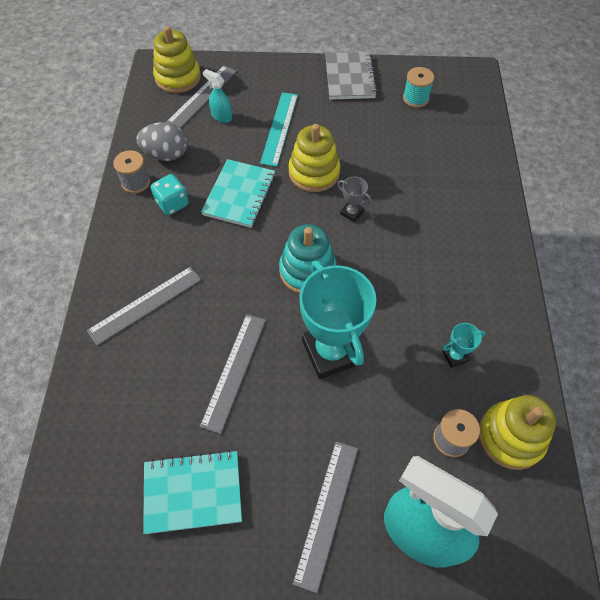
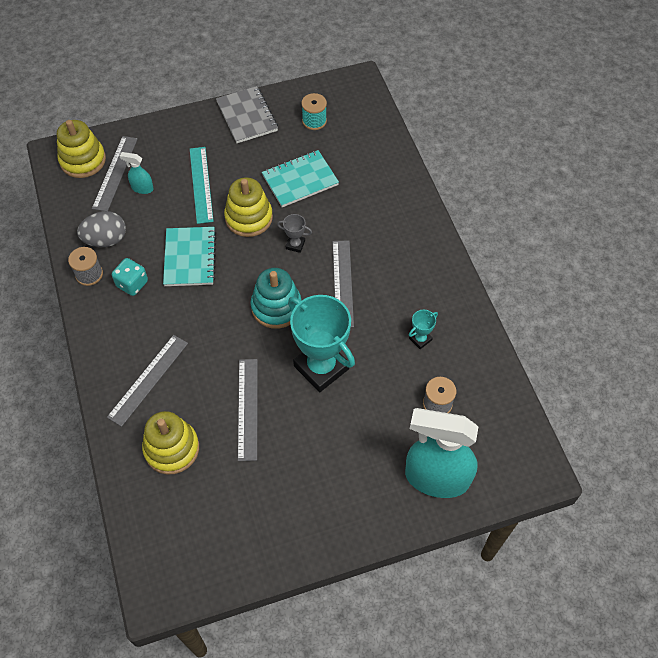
camera: 20 degrees left, 0 degrees up
turquoise notebook [143,450,242,534] -> turquoise notebook moved to [262,150,339,207]
grey ruler [293,441,358,593] -> grey ruler moved to [333,240,354,327]
yellow stacking toy [479,395,556,470] -> yellow stacking toy moved to [142,411,199,475]

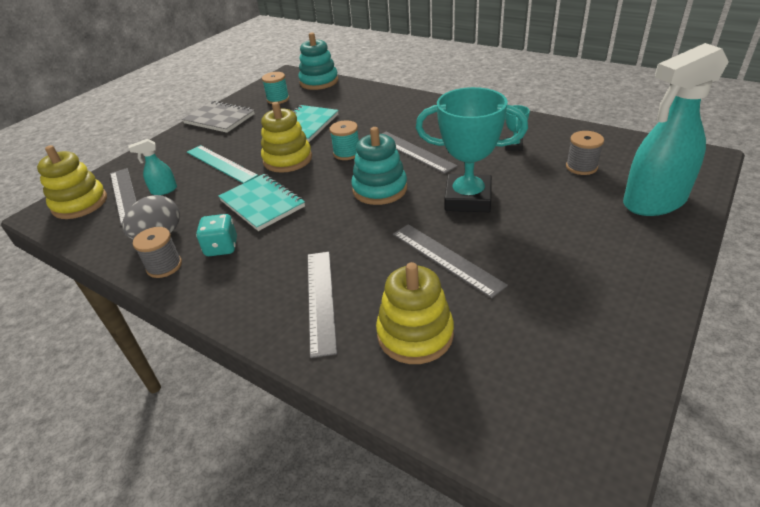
camera: 35 degrees left, 20 degrees down
grey trophy [277,214,312,253] -> turquoise spool [329,120,359,160]
none -> turquoise stacking toy [298,32,338,90]

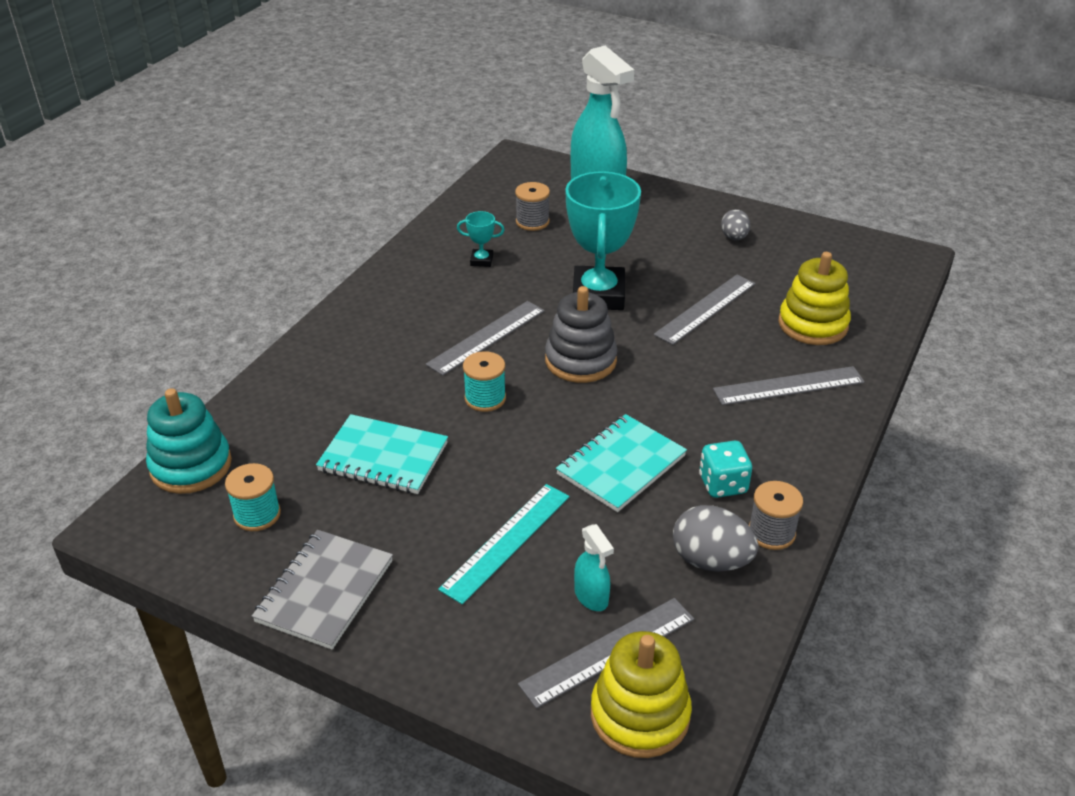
camera: 100 degrees left, 0 degrees up
yellow stacking toy [261,102,312,173] -> none
turquoise stacking toy [351,127,407,205] -> grey stacking toy [545,286,617,383]
none -> grey egg [721,209,750,240]

